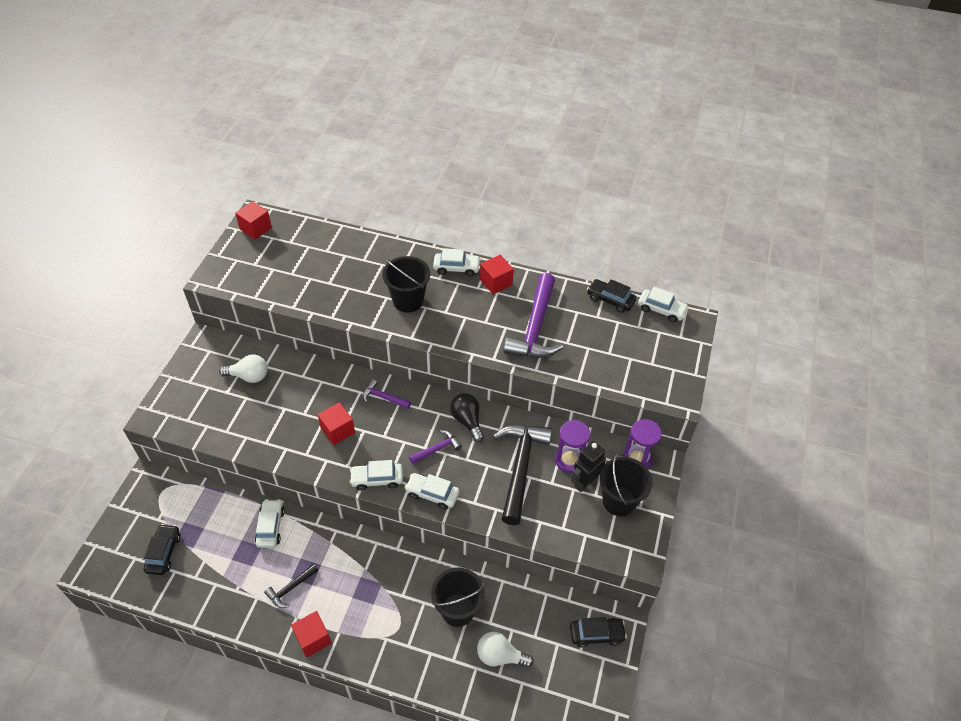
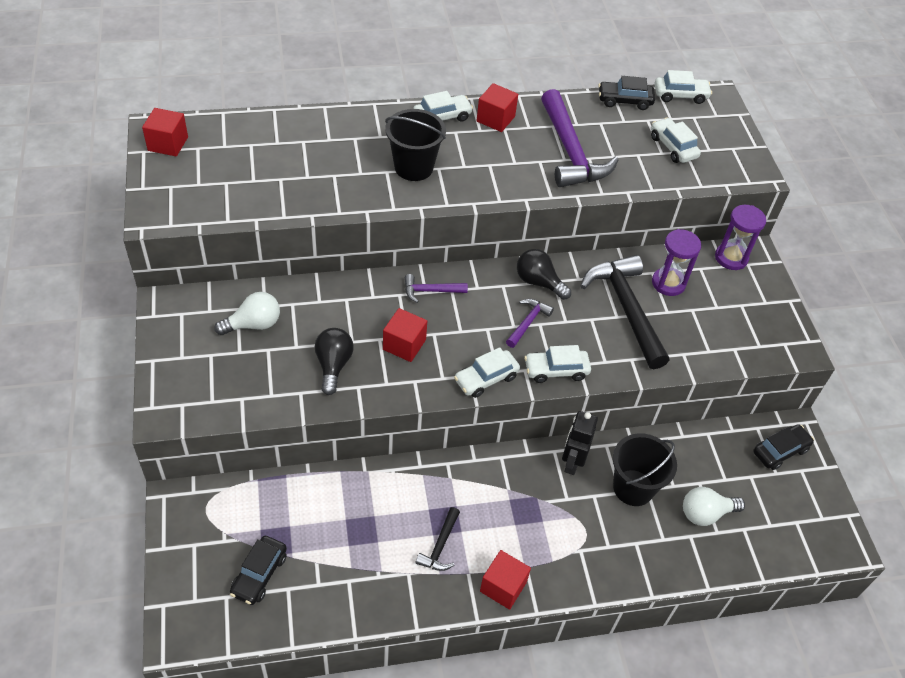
camera: 30 degrees left, 0 degrees up
black car [144,524,181,575] -> black car turned 135 degrees counterclockwise [230,536,287,605]
white car [255,499,285,548] -> white car moved to [651,118,701,163]
black robot [571,441,606,492] -> black robot moved to [562,411,598,475]
black bucket [600,453,653,516] -> none
none -> black light bulb [315,328,354,395]

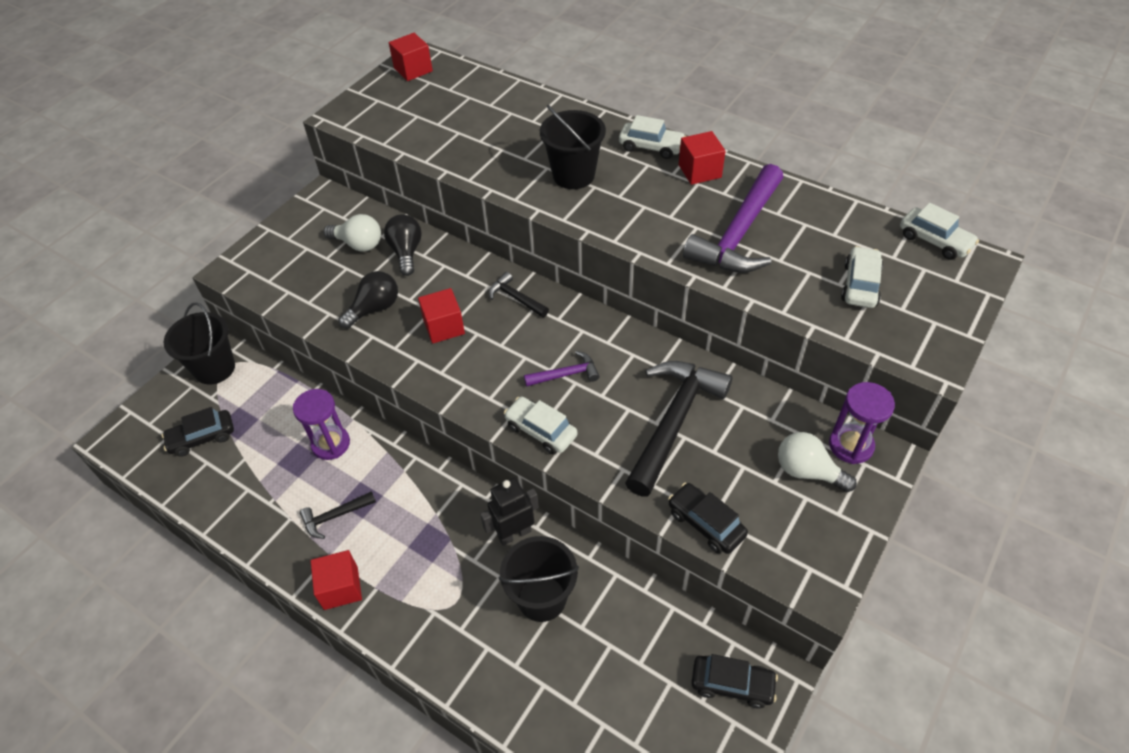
camera: 50 degrees right, 0 degrees up
purple hammer [405,274,468,303] -> black hammer [489,272,549,317]
white car [454,347,520,398] -> none
black light bulb [517,249,571,300] -> black light bulb moved to [384,214,422,276]
black car [598,76,655,110] -> black car moved to [668,483,748,554]
purple hourglass [652,229,701,296] -> purple hourglass moved to [293,389,350,460]
white light bulb [683,487,745,526] -> white light bulb moved to [778,432,857,492]
none -> black bucket [163,302,235,384]

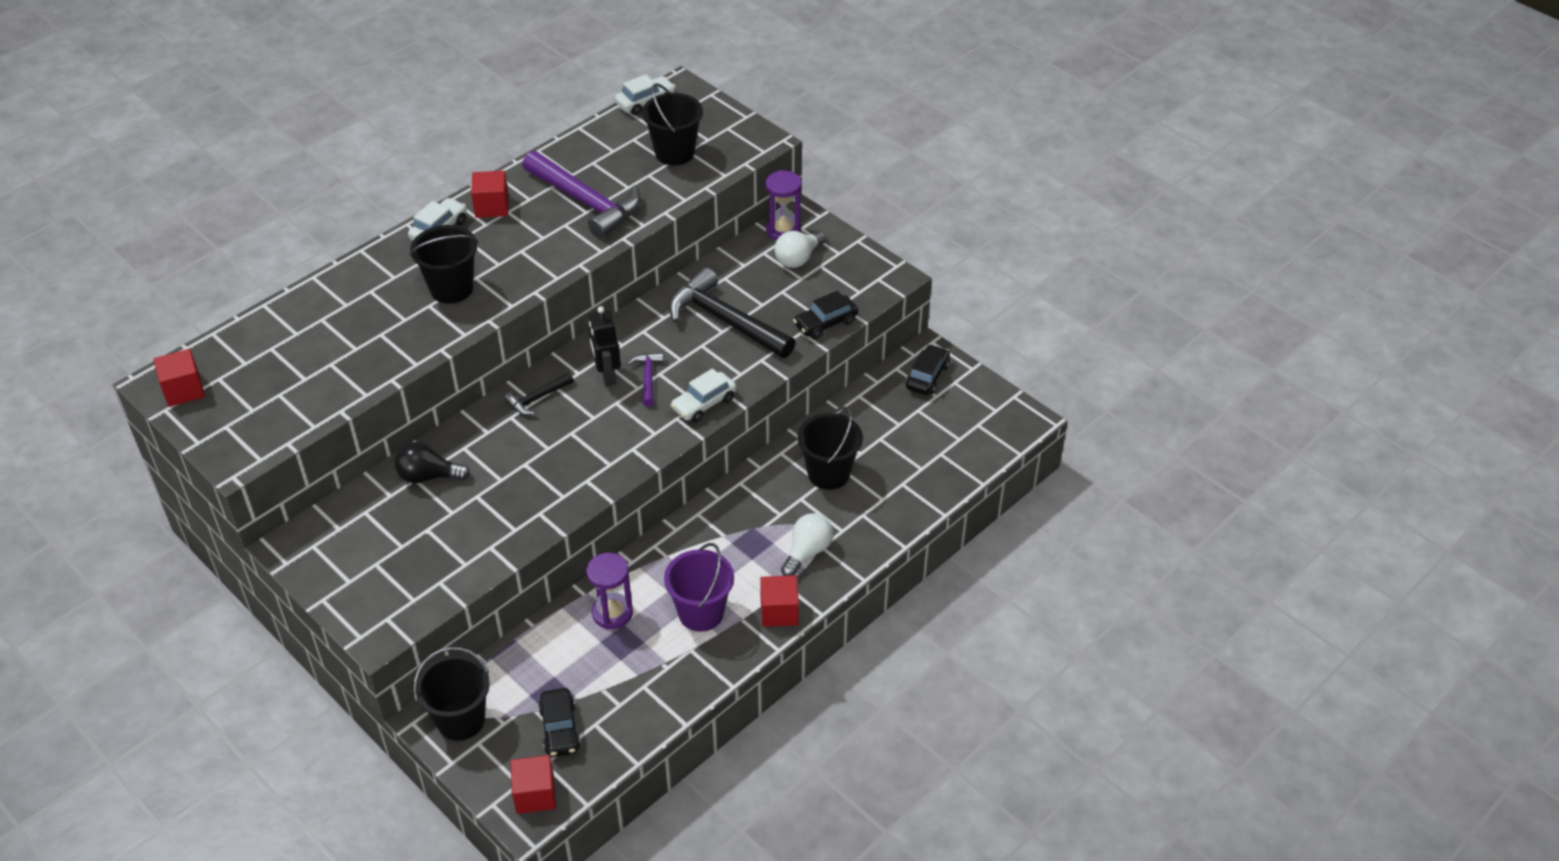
camera: 80 degrees left, 5 degrees down
black hammer [300,491,376,539] -> purple bucket [664,543,734,632]
white light bulb [324,214,381,251] -> white light bulb moved to [781,513,833,576]
black light bulb [338,271,398,329] -> none
red cube [418,288,465,344] -> red cube moved to [510,755,556,814]
black robot [480,478,539,546] -> black robot moved to [589,306,621,386]
white car [841,246,883,308] -> black bucket [642,83,703,165]

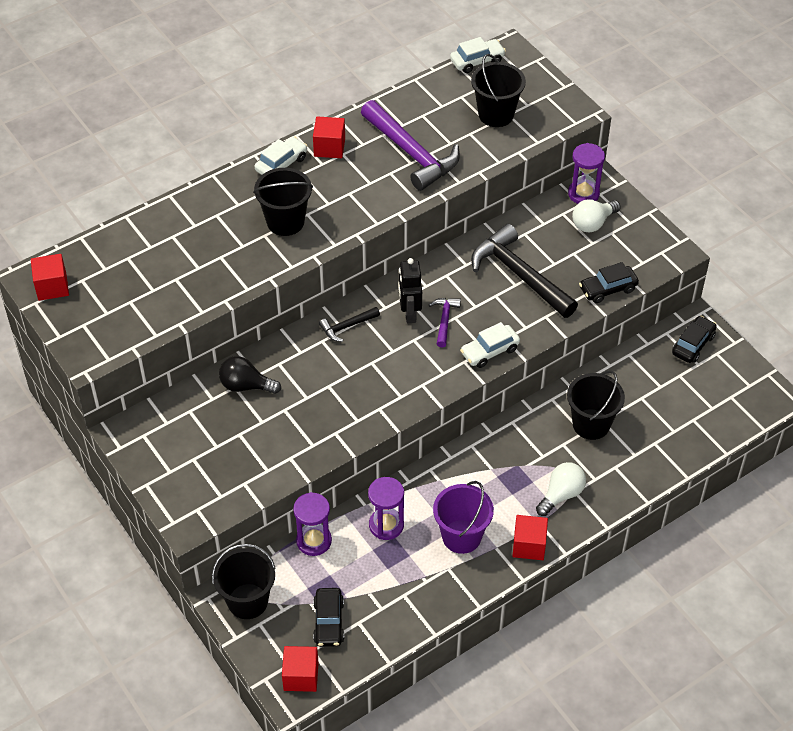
camera: 10 degrees right, 5 degrees up
none -> purple hourglass [293,492,332,556]

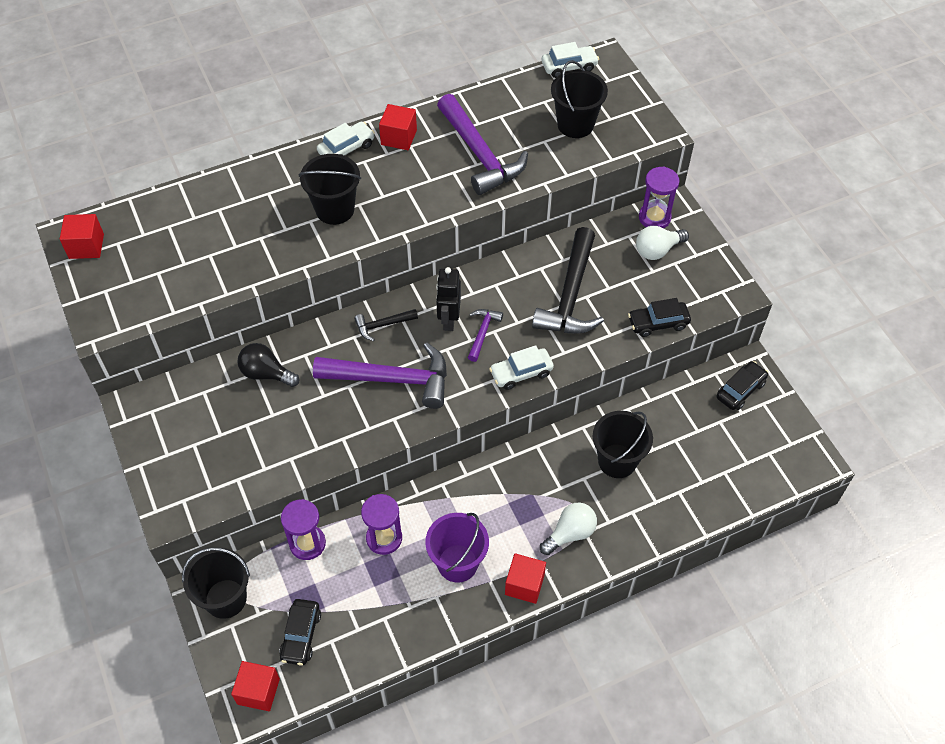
camera: 10 degrees right, 5 degrees up
black hammer [471,224,578,318] -> black hammer turned 135 degrees counterclockwise [532,227,604,334]
none -> purple hammer [313,343,447,409]

